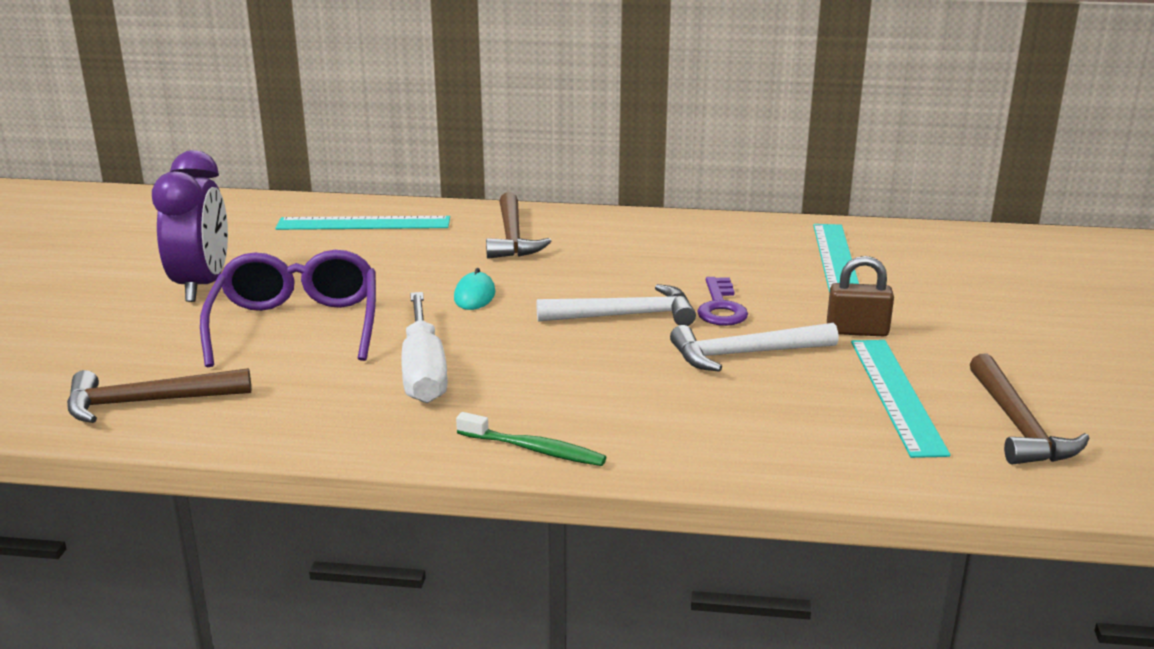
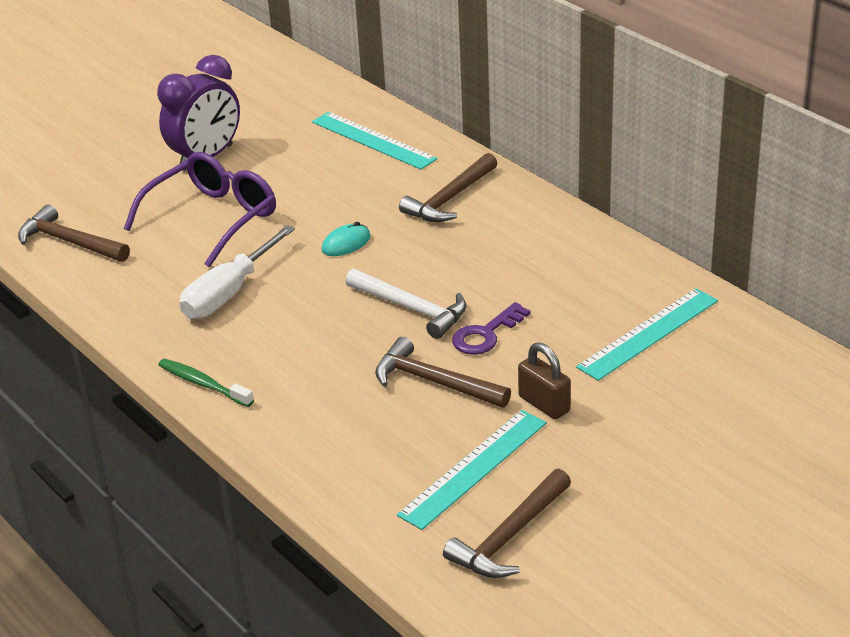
camera: 45 degrees right, 10 degrees up
green toothbrush [456,412,606,466] -> green toothbrush turned 150 degrees clockwise [158,359,254,407]
white hammer [670,323,839,372] -> brown hammer [375,337,511,408]

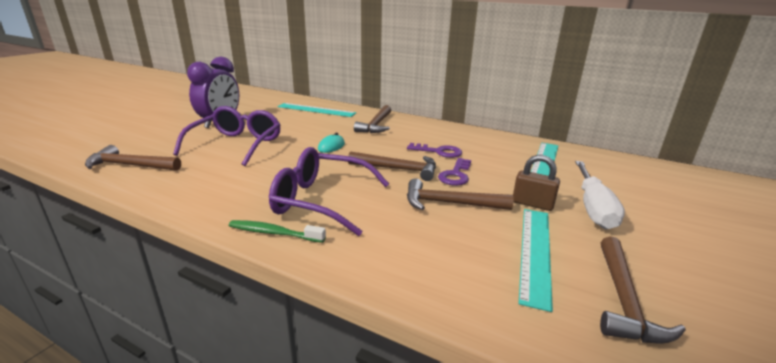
camera: 25 degrees left, 10 degrees down
white screwdriver [179,225,295,319] -> white screwdriver moved to [575,161,625,229]
white hammer [345,269,467,339] -> brown hammer [348,151,436,181]
none -> purple glasses [269,147,389,236]
none -> purple key [407,143,462,158]

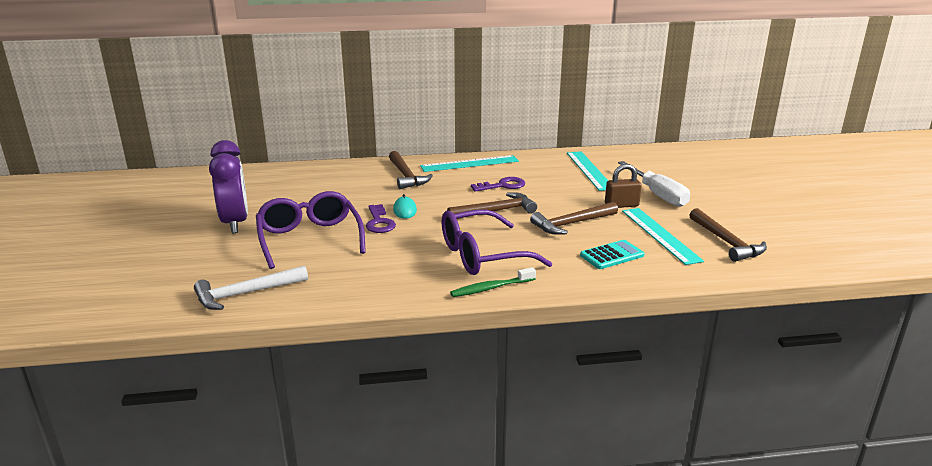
camera: 35 degrees left, 0 degrees up
brown hammer [85,145,181,171] -> white hammer [194,265,308,310]
turquoise ruler [278,103,356,117] -> turquoise ruler moved to [420,155,519,172]
purple key [438,158,471,186] -> purple key moved to [366,204,396,233]
none -> turquoise calculator [580,240,644,269]

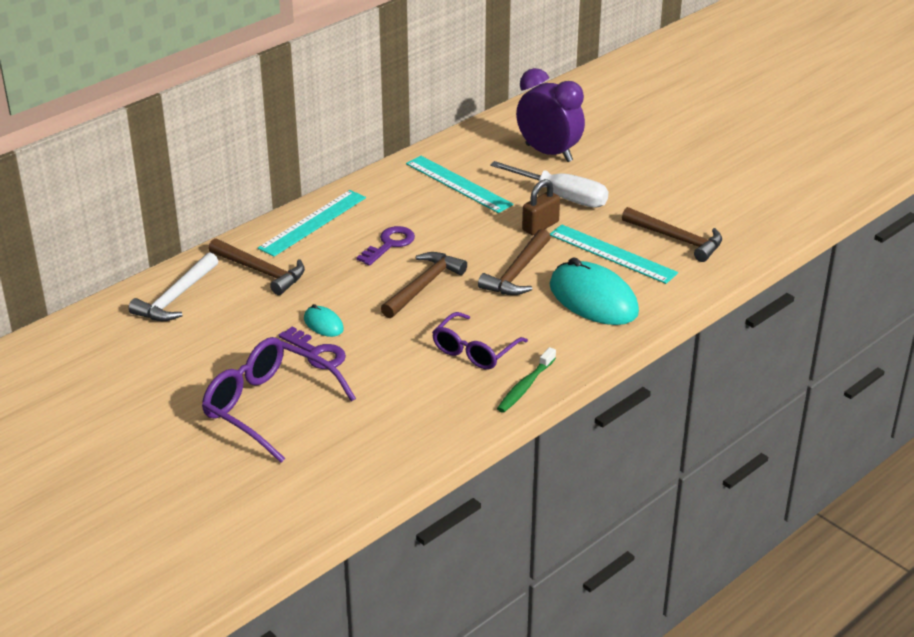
camera: 35 degrees left, 10 degrees up
white hammer [194,265,308,310] -> white hammer moved to [128,252,218,321]
purple clock [209,140,248,233] -> purple clock moved to [516,68,585,162]
purple glasses [442,210,553,275] -> purple glasses [432,312,528,369], size x0.66
turquoise calculator [580,240,644,269] -> turquoise mouse [550,257,639,325]

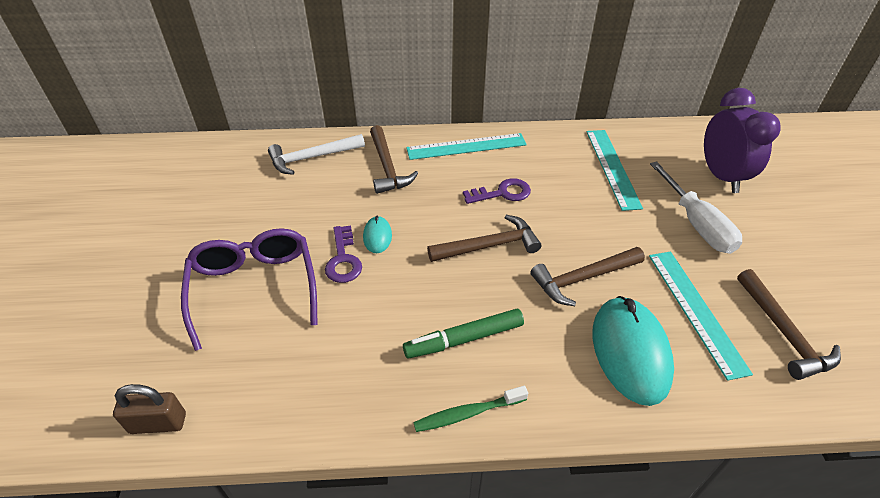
camera: 40 degrees right, 10 degrees up
purple glasses [432,312,528,369] -> green marker [403,309,524,358]
brown padlock [522,179,560,235] -> brown padlock moved to [113,384,186,434]

